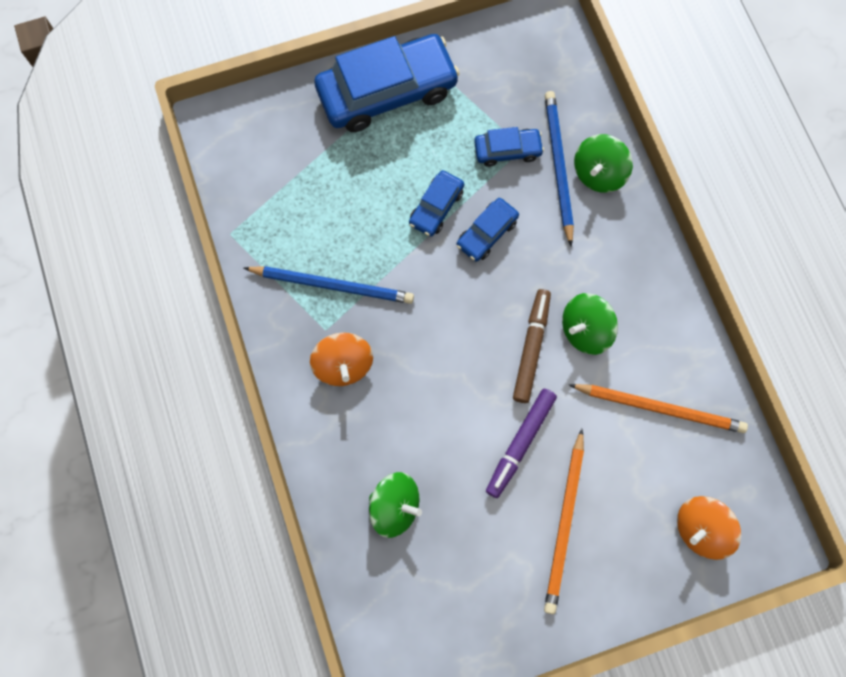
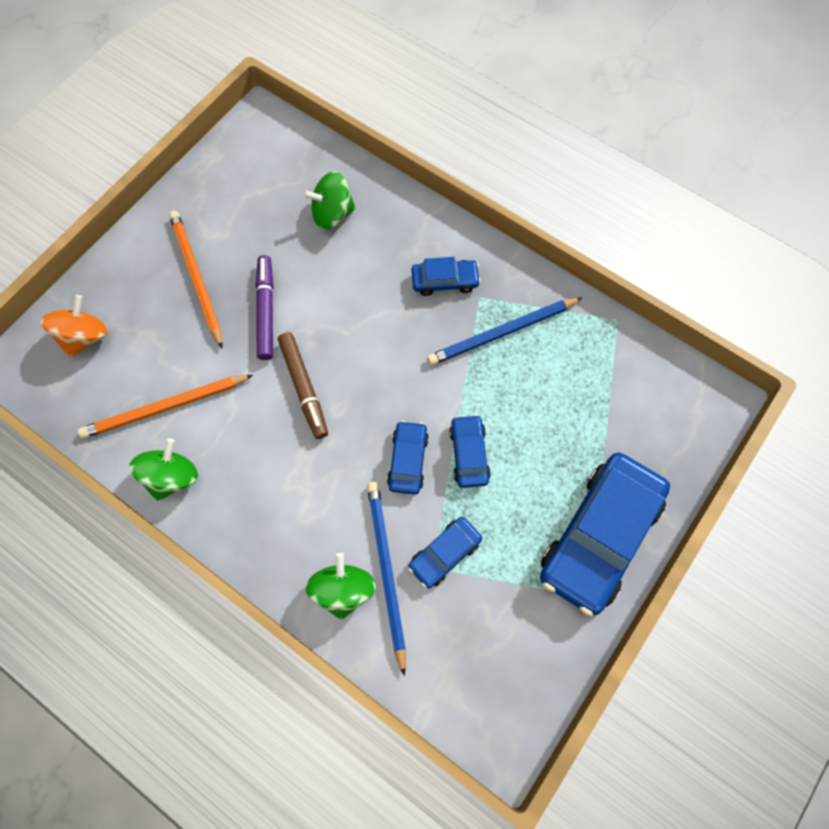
camera: 145 degrees right, 5 degrees down
orange spinning top [310,332,373,386] -> blue car [411,257,481,296]
blue pencil [545,91,574,246] -> blue pencil turned 150 degrees counterclockwise [367,482,406,676]
green spinning top [562,293,618,355] -> green spinning top moved to [129,438,198,501]

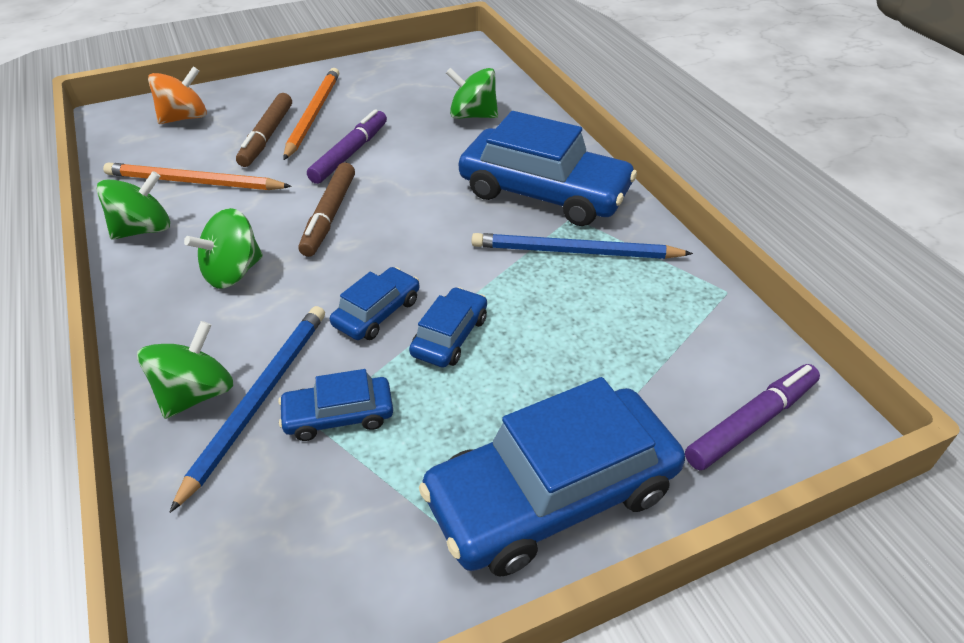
camera: 30 degrees right, 25 degrees down
blue car [411,257,481,296] -> blue car [459,111,637,226], size x2.08
none -> green spinning top [184,208,263,289]
none -> brown marker [236,93,292,167]
none -> purple marker [685,364,820,470]

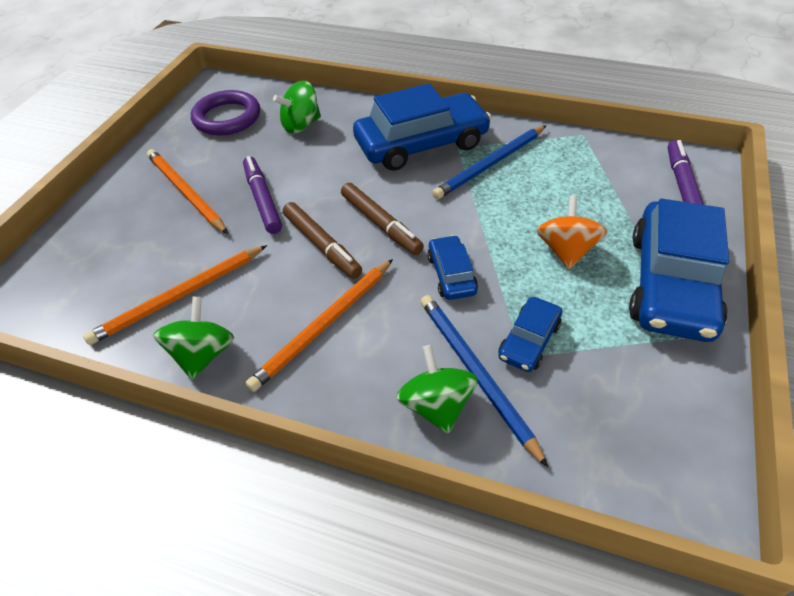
camera: 45 degrees left, 5 degrees up
orange spinning top [148,66,207,124] -> orange spinning top moved to [537,195,607,269]
green spinning top [184,208,263,289] -> orange pencil [246,259,393,392]
brown marker [236,93,292,167] -> brown marker moved to [341,183,424,255]
blue car [409,287,487,368] -> none
none -> purple ring [191,90,260,136]

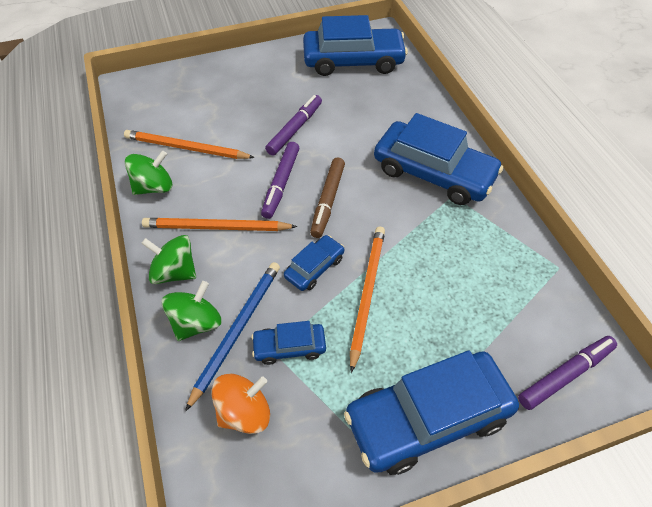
camera: 50 degrees right, 5 degrees up
orange pencil [147,149,228,234] -> orange pencil moved to [350,227,385,373]
purple ring [191,90,260,136] -> blue car [303,15,408,76]
green spinning top [273,80,321,134] -> green spinning top moved to [141,235,196,284]
brown marker [283,202,362,279] -> purple marker [261,142,299,219]
blue pencil [432,125,546,199] -> none
orange spinning top [537,195,607,269] -> orange spinning top moved to [211,373,270,434]

